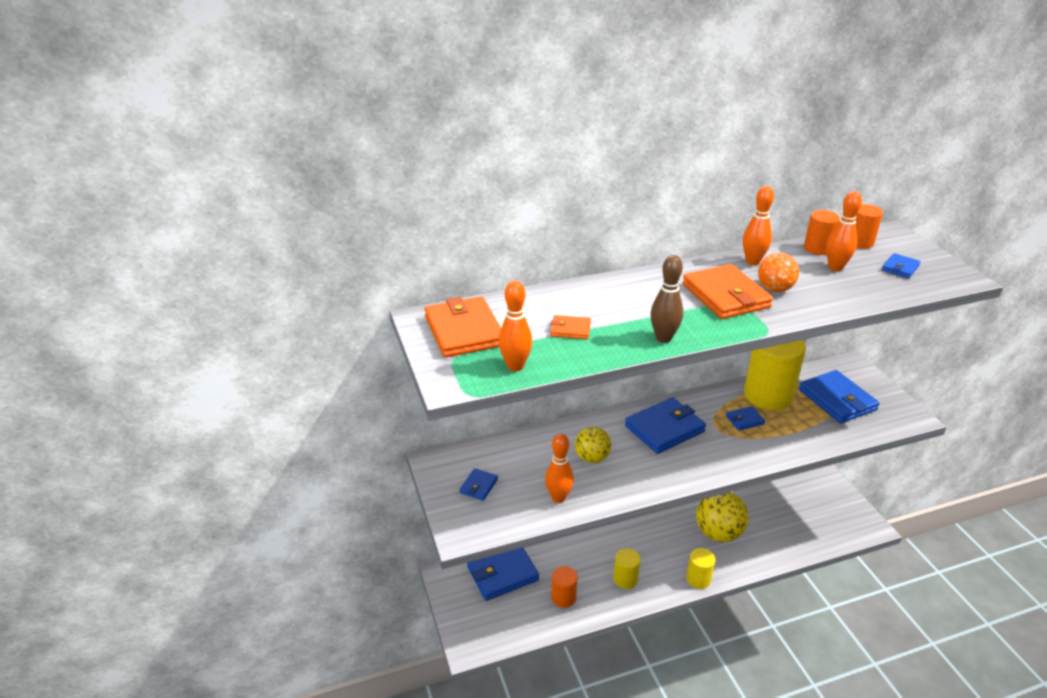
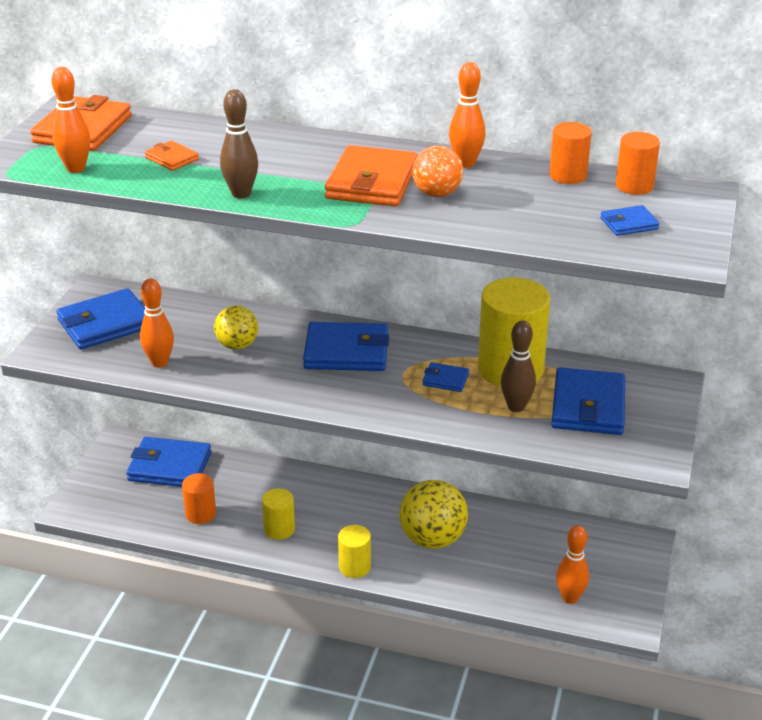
camera: 35 degrees right, 0 degrees up
blue wallet [459,468,498,501] -> blue wallet [56,288,145,349], size x2.06
orange bowling pin [826,191,862,271] -> orange bowling pin moved to [556,525,589,604]
none -> brown bowling pin [501,321,536,412]

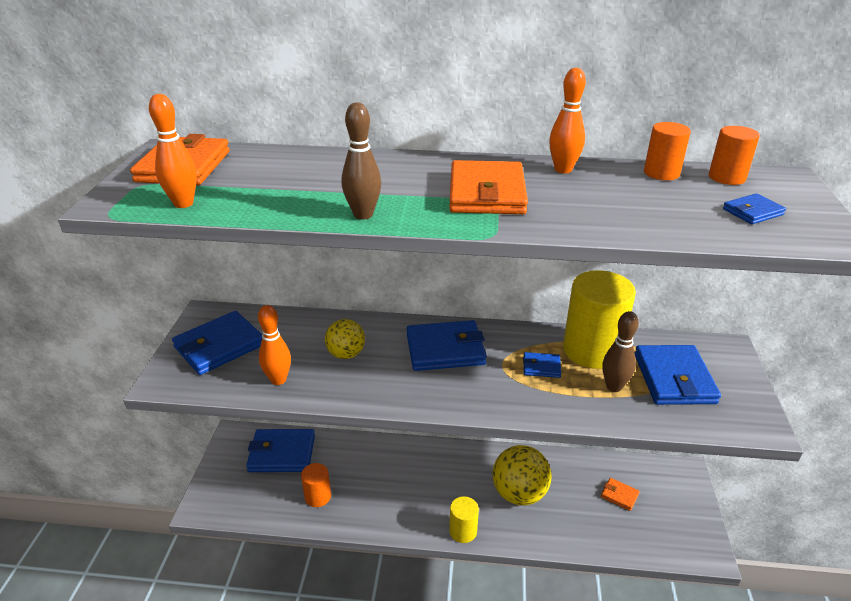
camera: 10 degrees left, 0 degrees up
orange wallet [145,141,199,171] -> orange wallet moved to [601,478,640,511]
yellow cylinder [262,488,295,540] -> none
orange ball [412,146,463,197] -> none
orange bowling pin [556,525,589,604] -> none

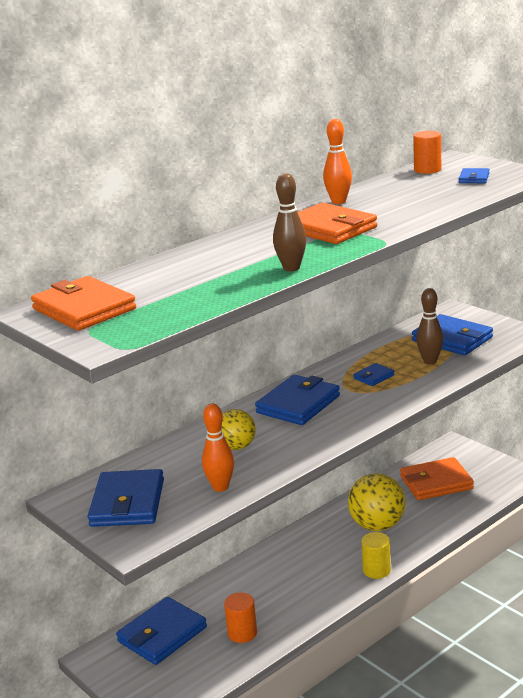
camera: 45 degrees left, 10 degrees down
orange bowling pin [149,94,197,208] -> none
yellow cylinder [563,270,636,369] -> none
orange wallet [601,478,640,511] -> orange wallet [400,457,474,500], size x2.06
orange cylinder [644,122,691,180] -> none

